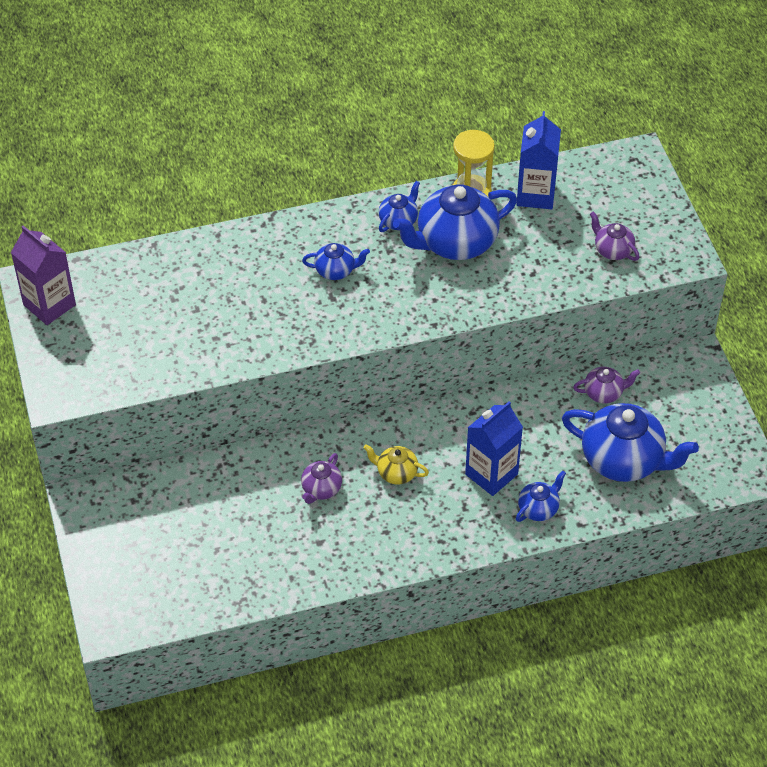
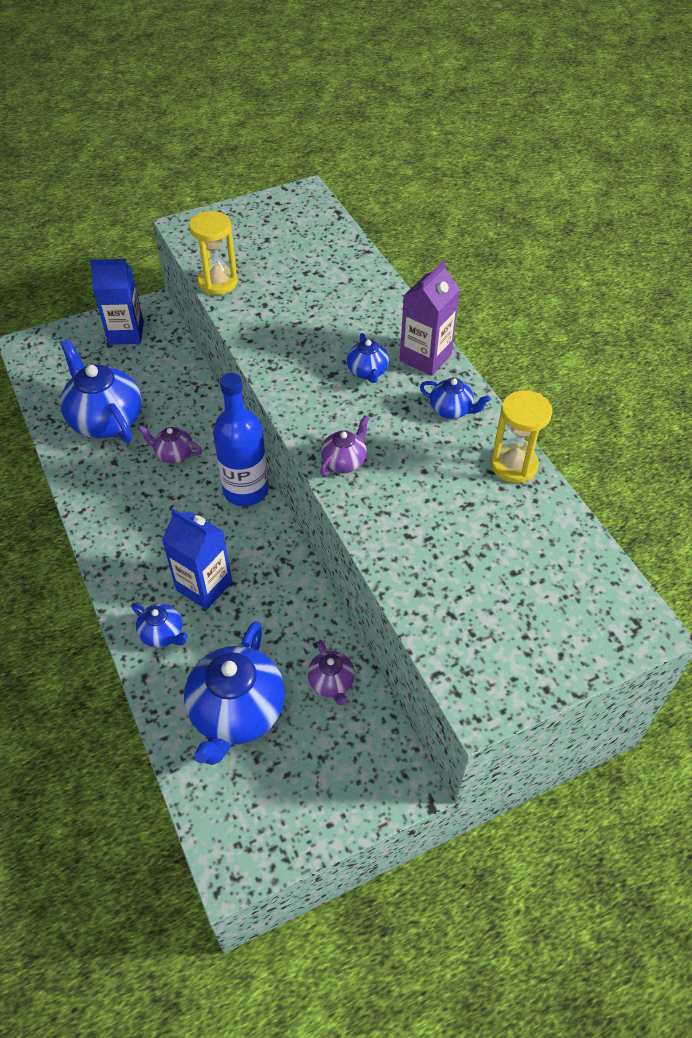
camera: 80 degrees right, 0 degrees up
purple carton [11,225,76,325] -> purple carton moved to [400,261,460,376]
yellow teapot [363,444,429,485] -> none
blue teapot [393,184,517,260] -> blue teapot moved to [60,339,142,443]
blue carton [516,111,561,209] -> blue carton moved to [90,259,144,345]
purple teapot [590,211,640,261] -> purple teapot moved to [320,415,369,475]
none -> yellow hourglass [189,211,238,295]
none -> blue bottle [213,373,269,506]

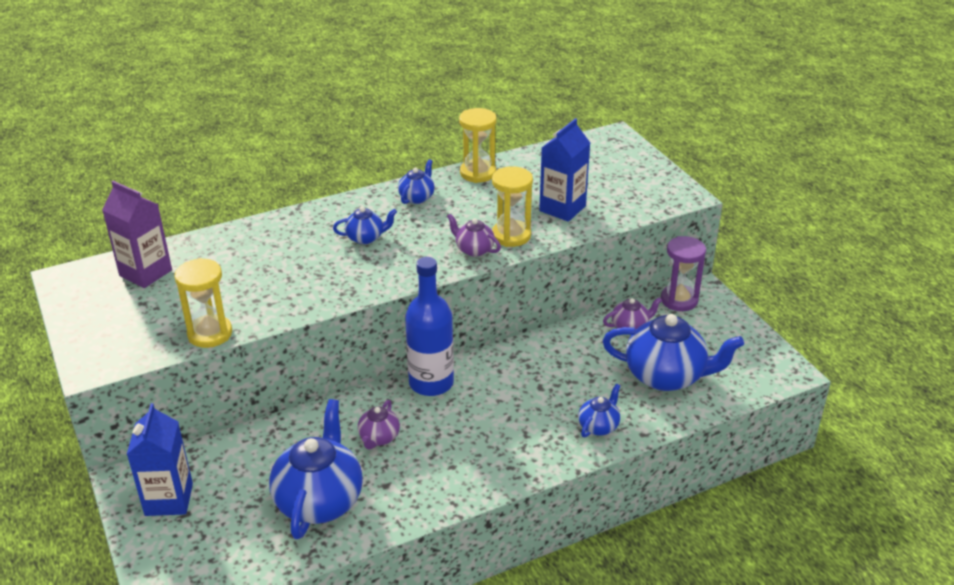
camera: 90 degrees left, 15 degrees down
blue teapot [60,339,142,443] -> blue teapot turned 135 degrees clockwise [269,399,363,539]
blue carton [162,509,232,610] -> blue carton moved to [539,118,590,222]
purple carton [400,261,460,376] -> purple carton moved to [102,181,172,288]
none -> yellow hourglass [492,166,533,247]
none -> purple hourglass [661,236,706,311]

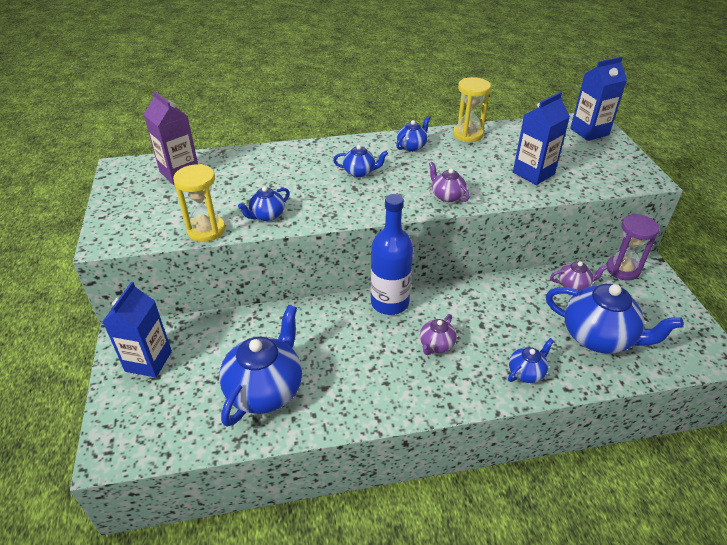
camera: 15 degrees right, 5 degrees up
purple teapot [358,400,400,449] -> purple teapot moved to [420,314,457,355]
yellow hourglass [492,166,533,247] -> none
none -> blue teapot [238,186,290,221]
none -> blue carton [570,57,627,141]

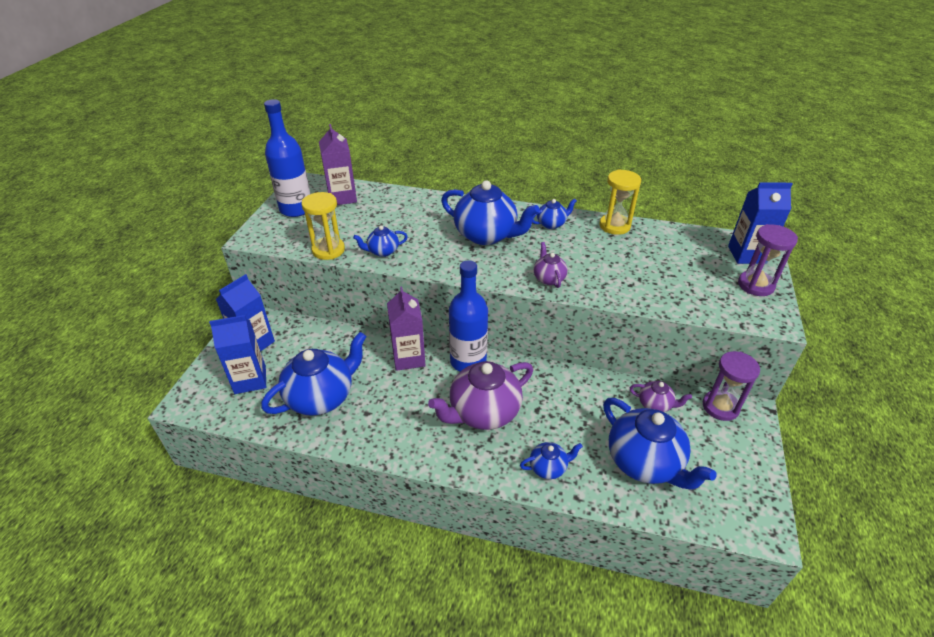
camera: 25 degrees right, 0 degrees up
blue teapot [333,145,388,178] -> blue teapot [441,180,540,245], size x2.04
purple teapot [420,314,457,355] -> purple teapot [428,361,533,430], size x2.04
blue carton [513,92,570,185] -> blue carton moved to [209,315,266,394]
none -> blue bottle [264,99,310,217]
none -> purple carton [387,286,426,371]
none -> purple hourglass [738,224,798,296]

